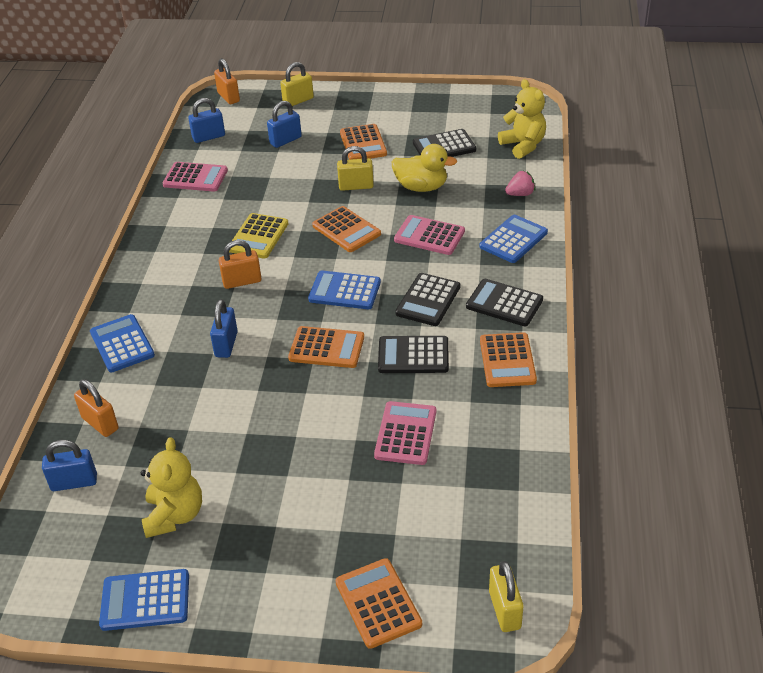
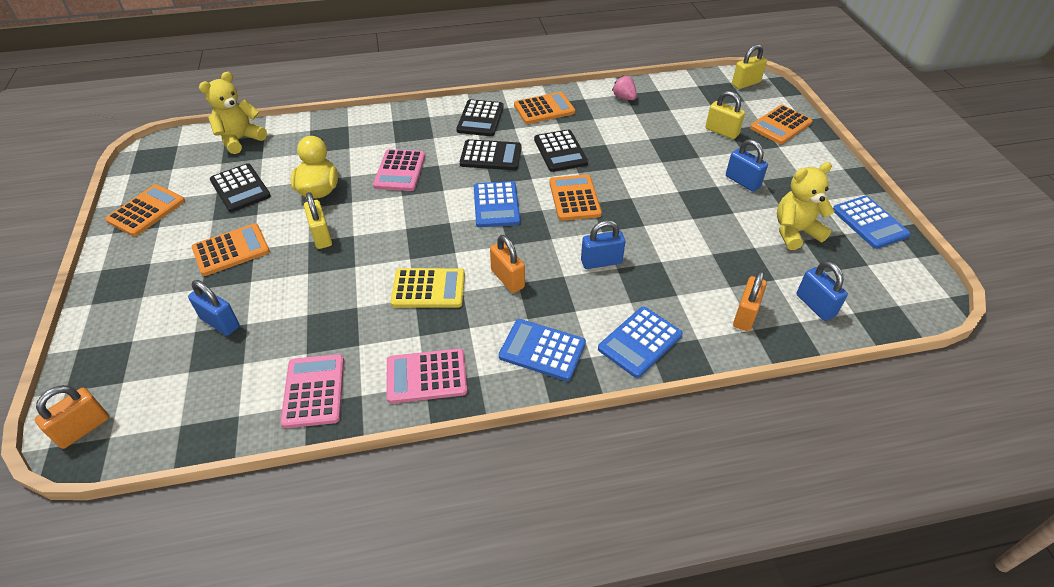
camera: 110 degrees left, 5 degrees up
blue padlock [188,98,225,143] -> blue padlock moved to [726,139,768,192]
yellow padlock [280,62,314,106] -> yellow padlock moved to [705,91,745,139]
orange calculator [312,206,381,252] -> orange calculator moved to [105,184,185,236]
pink calculator [374,401,436,465] -> pink calculator moved to [387,348,467,404]
blue calculator [479,215,548,263] -> blue calculator moved to [499,319,586,381]
pink strawberry [505,171,535,196] -> pink strawberry moved to [612,75,637,100]

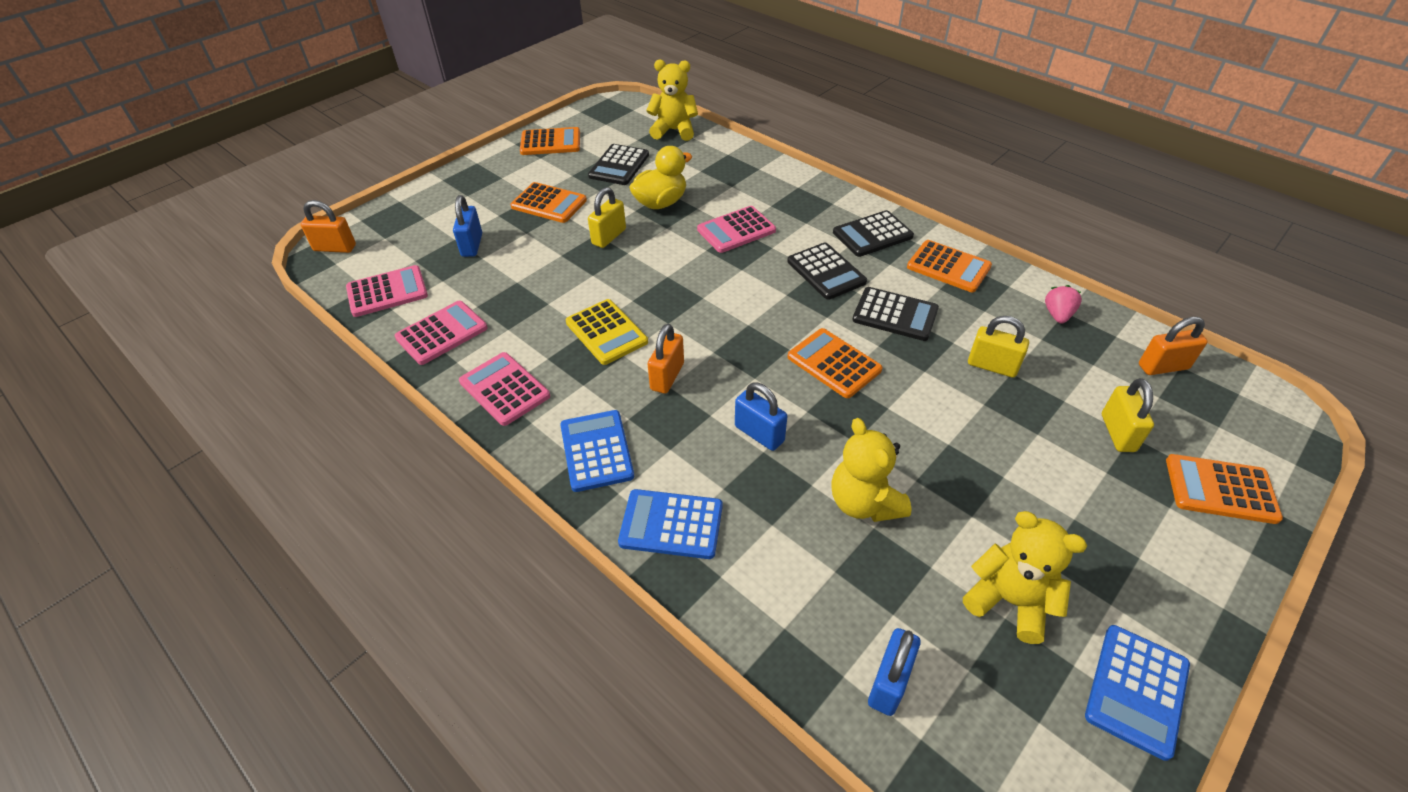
camera: 55 degrees right, 0 degrees up
blue calculator [474,181,520,227] -> none
black calculator [534,129,588,172] -> black calculator turned 105 degrees counterclockwise [852,287,939,341]
orange calculator [549,174,602,221] -> orange calculator turned 90 degrees counterclockwise [788,328,882,398]
blue padlock [726,139,768,192] -> none
yellow padlock [732,44,767,89] -> yellow padlock moved to [968,316,1029,378]
orange padlock [733,271,767,331] -> orange padlock moved to [1139,317,1208,375]
none -> pink calculator [346,265,428,317]
none -> yellow teddy bear [831,418,911,522]

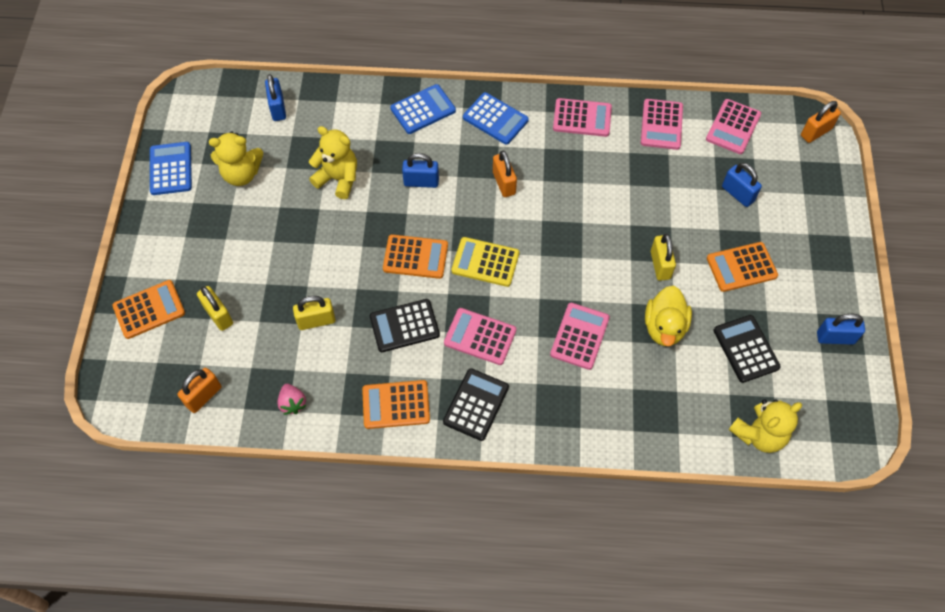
camera: 140 degrees right, 15 degrees up
orange calculator [520,127,580,155] -> blue padlock [817,314,865,345]
yellow calculator [566,299,648,365] -> yellow calculator moved to [452,237,519,287]
black calculator [787,242,867,300] -> pink calculator [444,308,516,365]

